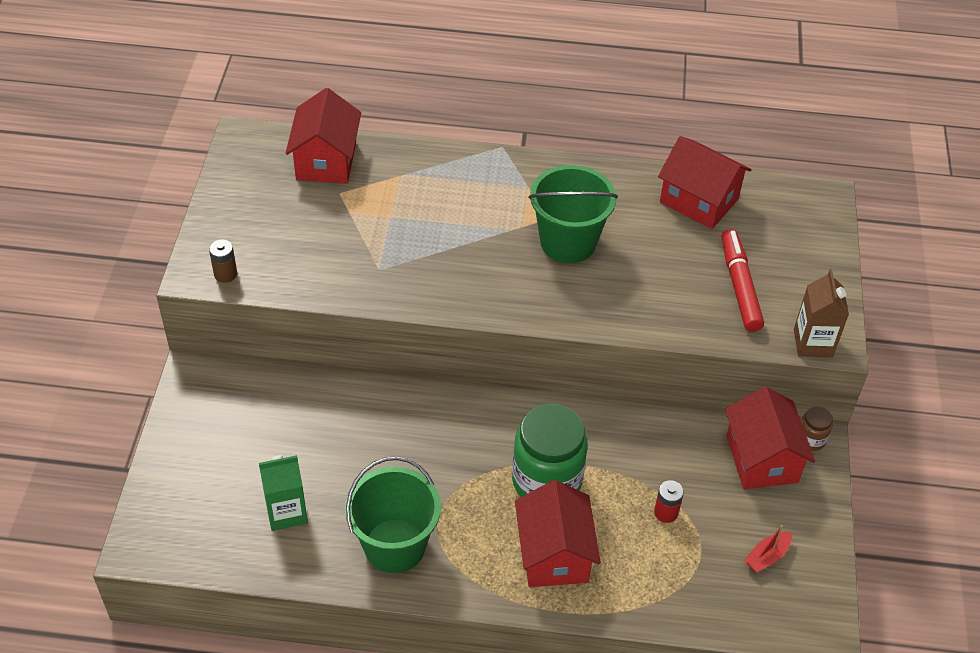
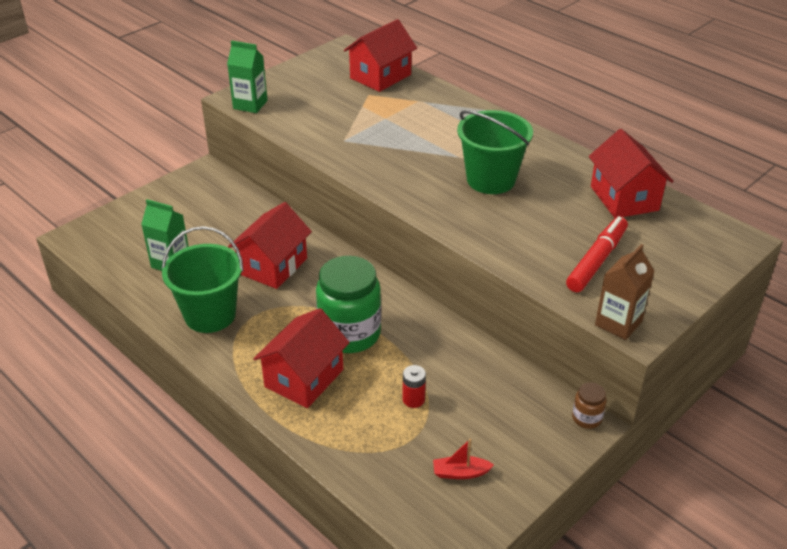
camera: 40 degrees right, 10 degrees down
brown battery [209,239,237,283] -> green carton [227,40,268,113]
red house [725,387,815,489] -> red house moved to [228,202,312,289]

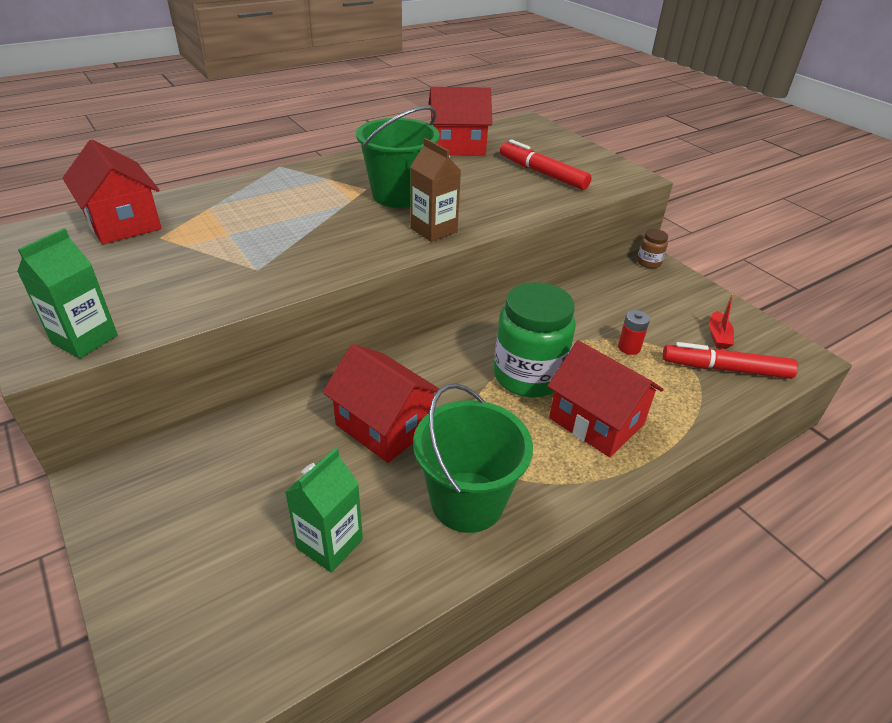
camera: 80 degrees left, 0 degrees up
brown carton [595,244,655,340] -> brown carton moved to [410,138,461,242]
none -> red marker [662,342,798,379]

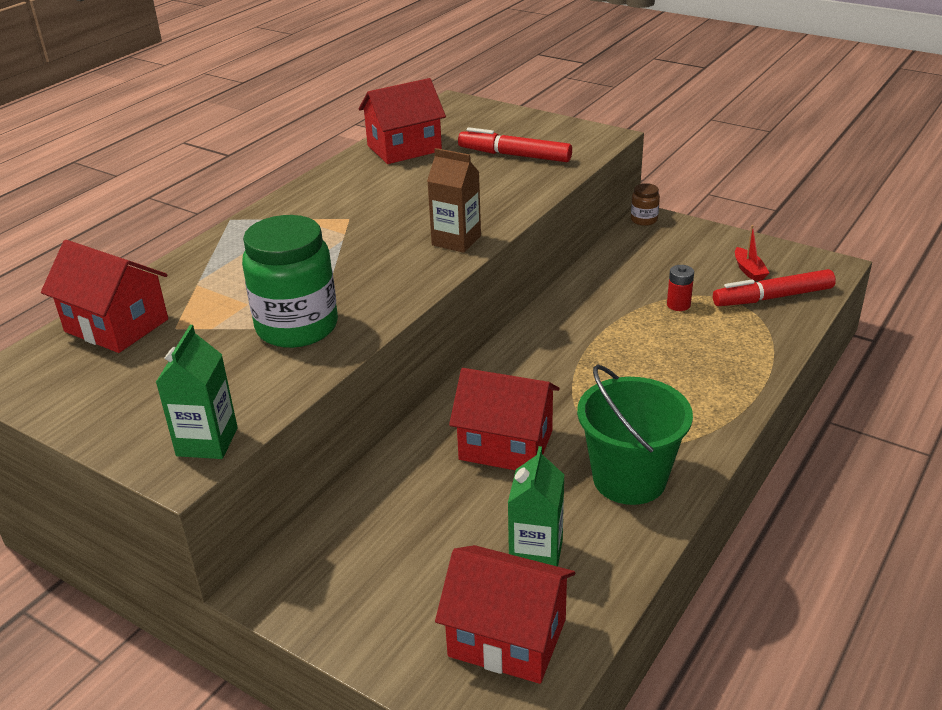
camera: 20 degrees left, 5 degrees down
green bucket [356,106,440,208] -> none
green jar [494,282,576,397] -> green jar moved to [242,215,338,348]
red house [548,340,664,457] -> red house moved to [435,545,575,684]

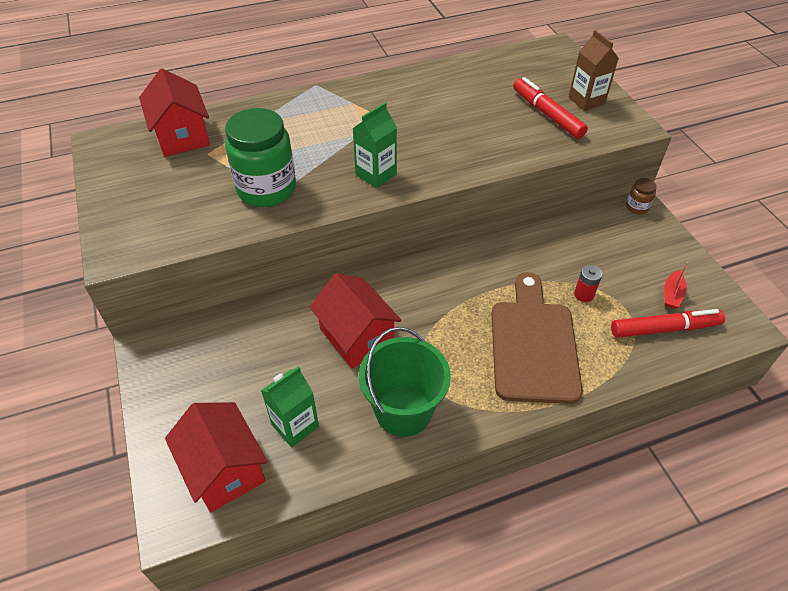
camera: 35 degrees right, 15 degrees up
green carton [155,325,238,459] -> green carton moved to [352,102,397,188]
red house [358,78,446,164] -> none
brown carton [427,148,481,253] -> brown carton moved to [569,30,619,111]
red marker [713,269,836,306] -> red marker turned 150 degrees clockwise [611,309,725,338]
none -> brown cutting board [491,272,583,404]

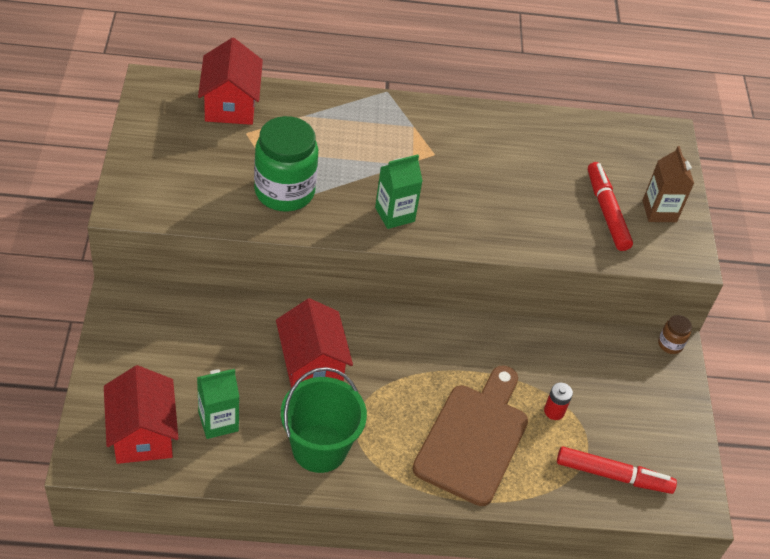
camera: 15 degrees right, 0 degrees up
red boat [664,262,688,309] -> none

